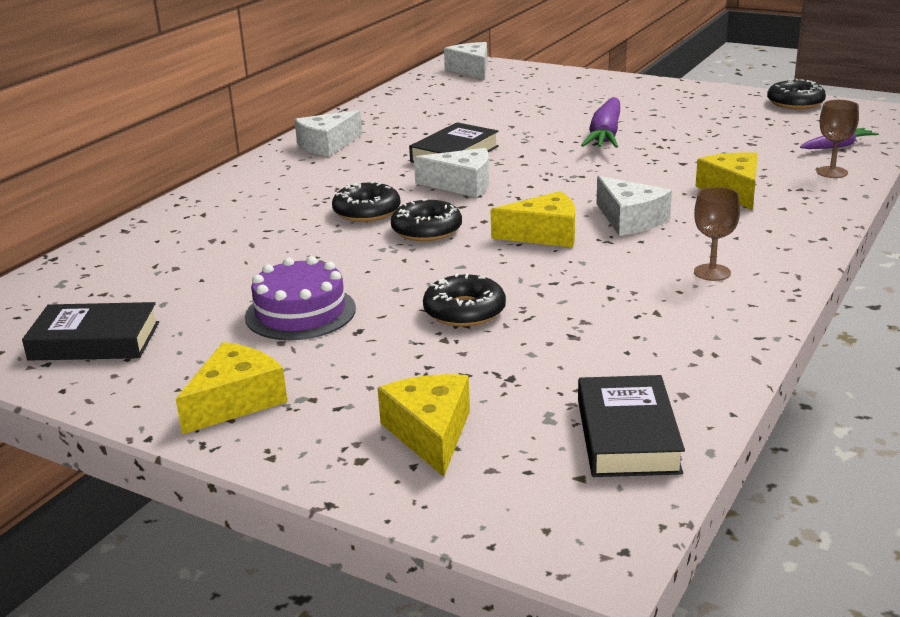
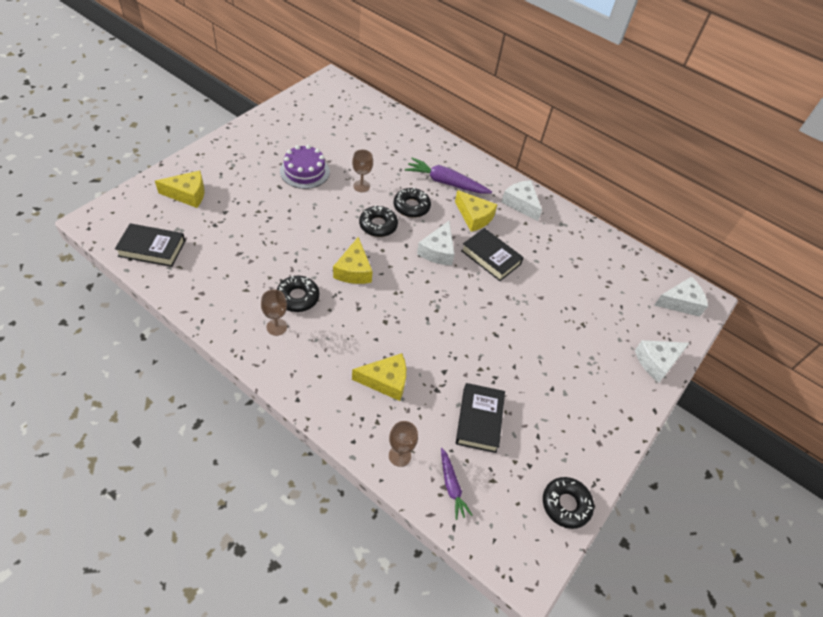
camera: 90 degrees right, 25 degrees up
black book [22,302,159,361] -> black book moved to [456,383,505,453]
yellow cheese [176,342,288,434] -> yellow cheese moved to [455,190,498,232]
black donut [423,273,506,327] -> black donut moved to [276,276,319,312]
purple carrot [581,97,620,148] -> purple carrot moved to [405,157,492,194]
white cheese [597,176,672,236] -> white cheese moved to [635,340,689,383]
none -> brown goblet [352,149,373,192]

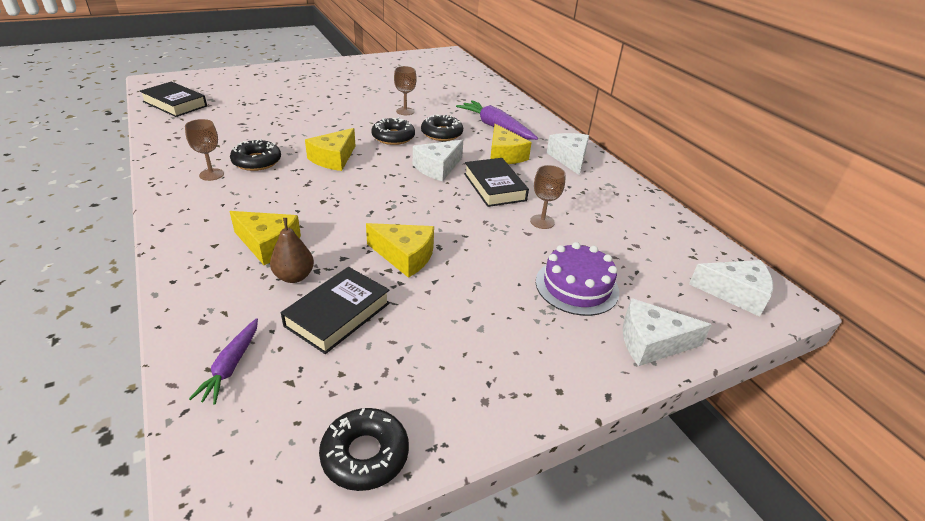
camera: 30 degrees right, 15 degrees down
yellow cheese [155,171,204,208] -> yellow cheese moved to [366,223,434,278]
purple cake [280,145,330,189] -> purple cake moved to [536,242,619,316]
brown goblet [389,421,418,467] -> brown goblet moved to [530,165,566,229]
none -> brown pear [270,218,314,283]

